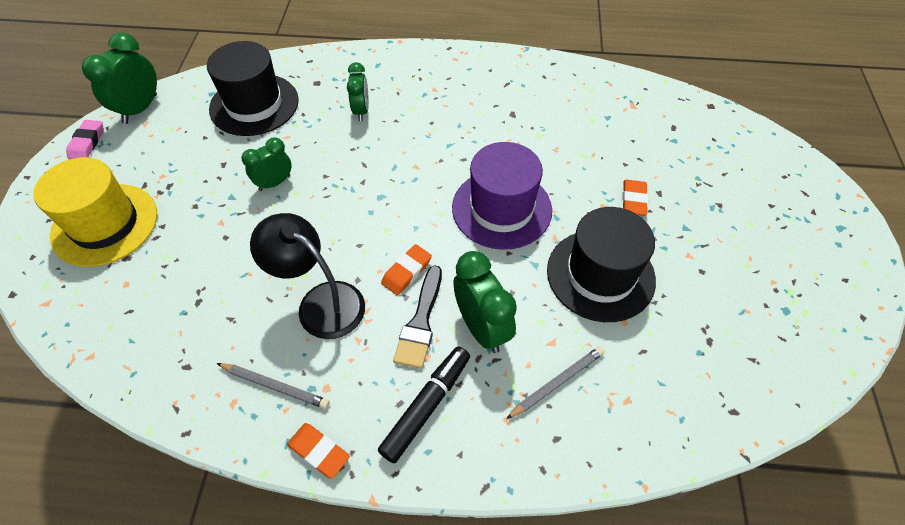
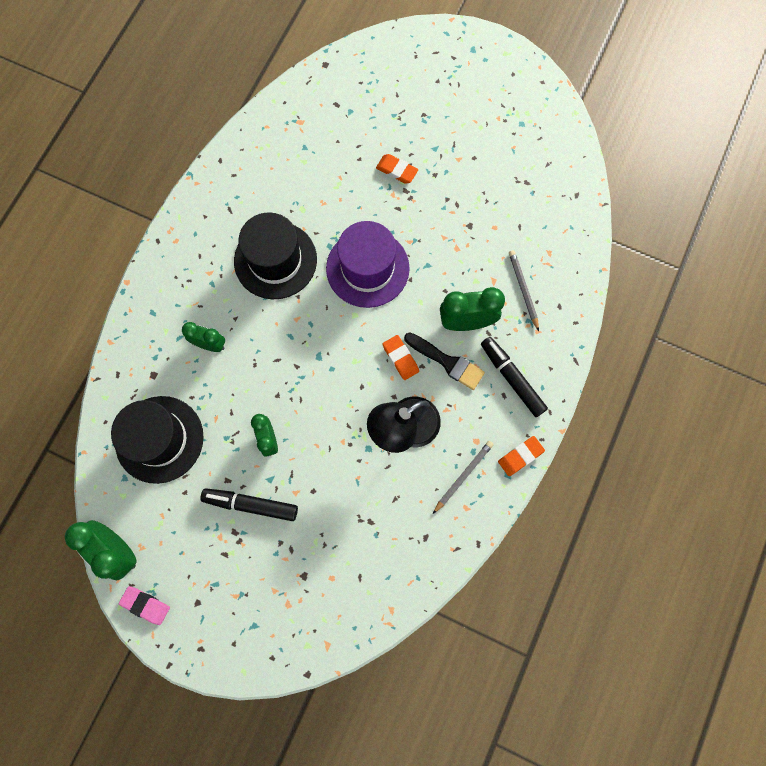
camera: 70 degrees left, 20 degrees up
yellow hat [33,157,157,267] -> none
black hat [547,207,656,322] -> black hat moved to [234,212,317,299]
none -> black marker [200,488,298,521]

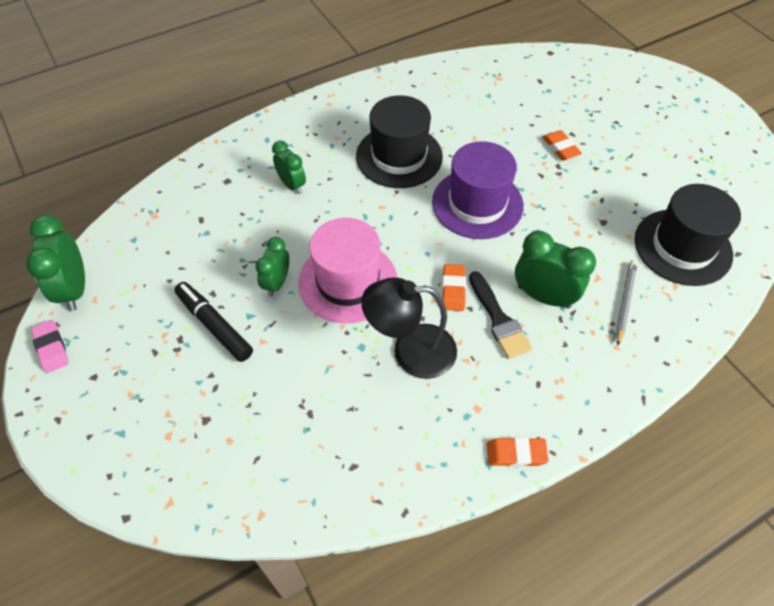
camera: 35 degrees right, 20 degrees down
black hat [111,396,204,484] -> black hat moved to [634,184,741,286]
grey pencil [433,441,494,514] -> none
black marker [481,337,548,417] -> none
none -> pink hat [298,218,397,323]

